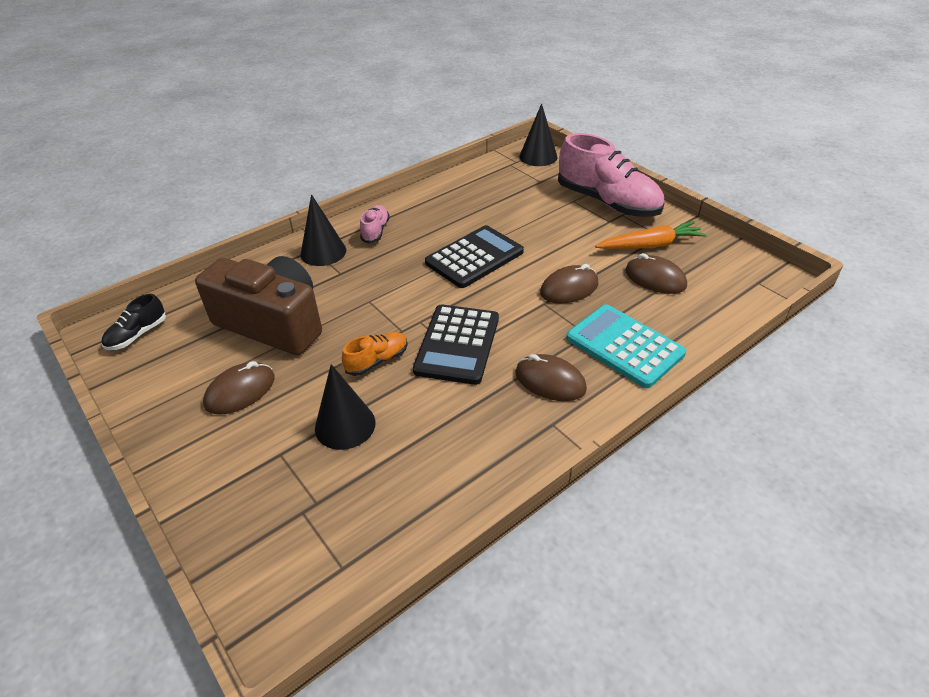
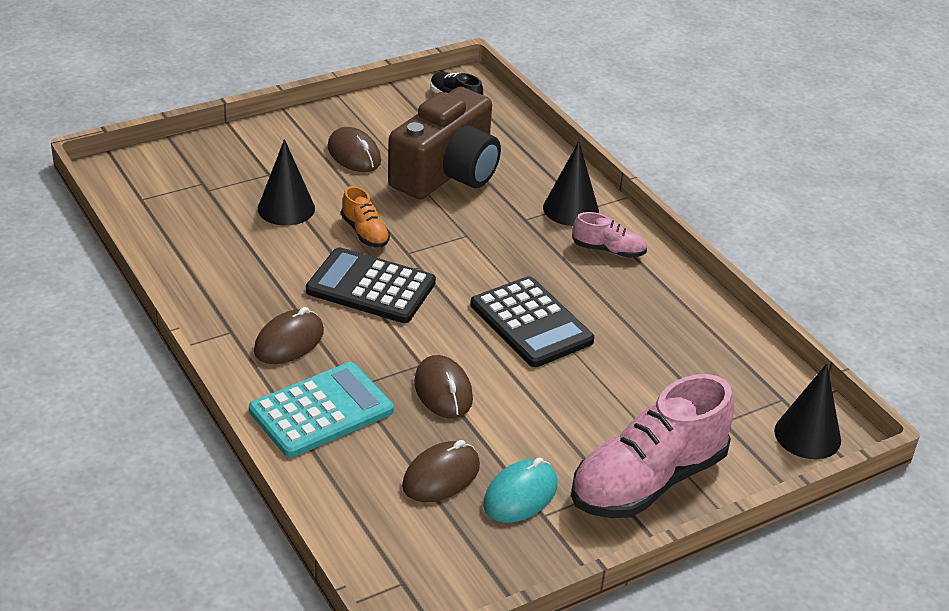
camera: 95 degrees right, 5 degrees down
orange carrot [595,221,707,249] -> turquoise mouse [483,457,557,523]

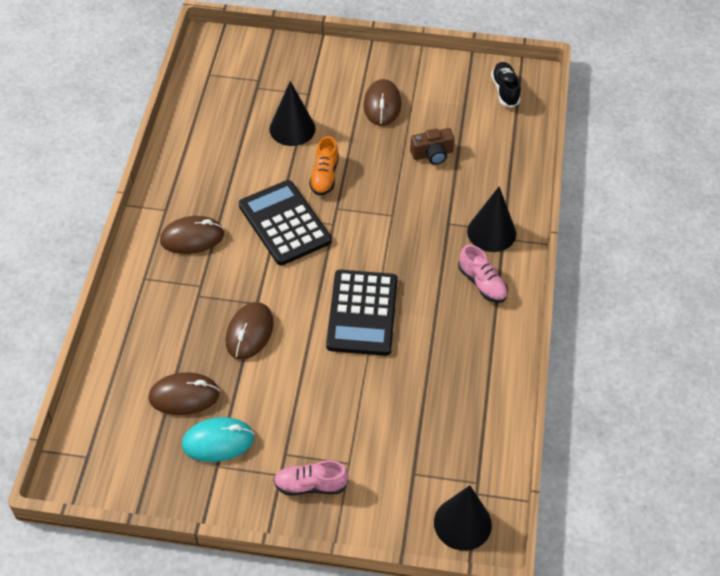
camera: 40 degrees right, 15 degrees up
turquoise calculator [249,362,394,458] -> none
brown camera [388,87,501,199] -> brown camera [410,128,455,165], size x0.41
pink shoe [571,374,734,518] -> pink shoe [273,460,348,496], size x0.46

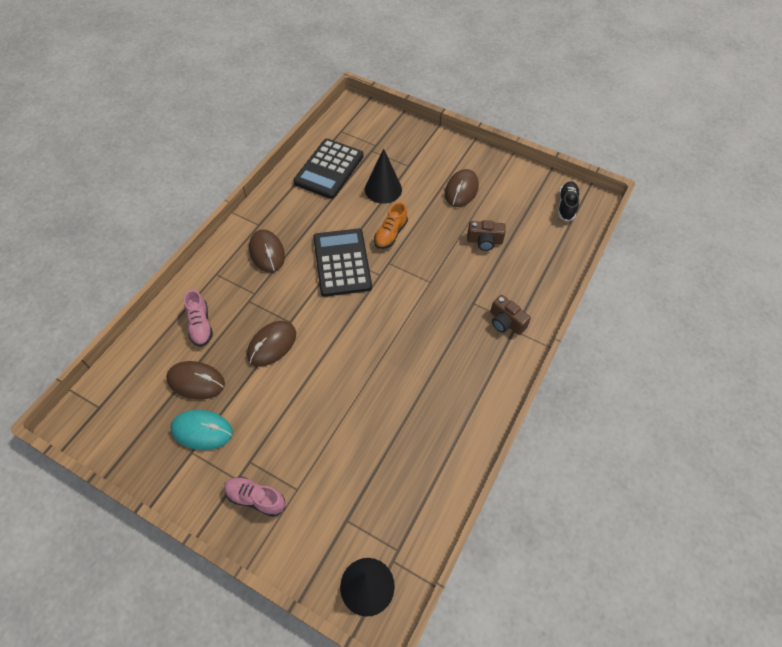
camera: 20 degrees right, 5 degrees up
brown mouse [160,216,224,254] -> brown mouse turned 60 degrees clockwise [249,229,285,273]
black calculator [326,270,398,356] -> black calculator moved to [293,139,364,199]
pink shoe [458,245,508,303] -> pink shoe moved to [184,290,213,347]
black cone [467,187,516,252] -> brown camera [490,295,531,335]

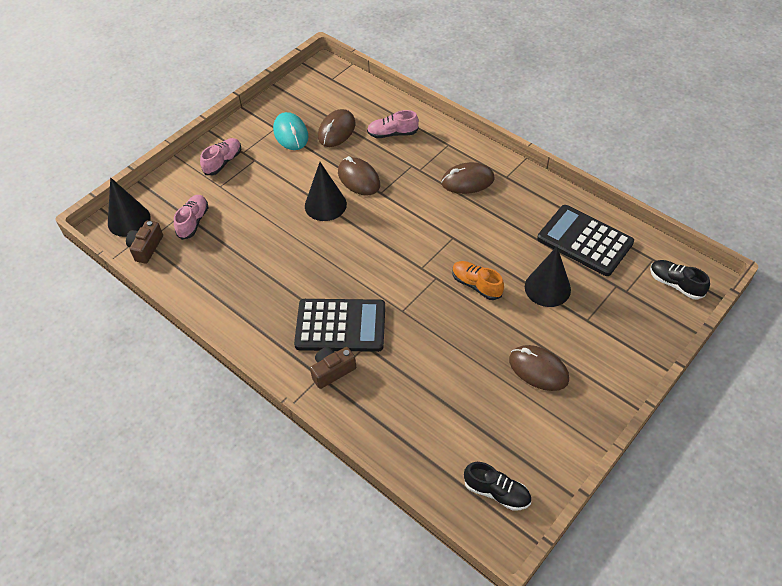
camera: 105 degrees right, 5 degrees down
turquoise mouse [170,410,233,450] -> turquoise mouse turned 45 degrees counterclockwise [273,112,308,150]
black calculator [313,229,372,297] -> black calculator moved to [294,299,385,352]
brown camera [467,220,506,251] -> brown camera moved to [126,220,163,264]
none -> pink shoe [174,195,209,240]
none -> black cone [305,162,347,221]
none -> black shoe [650,260,710,300]

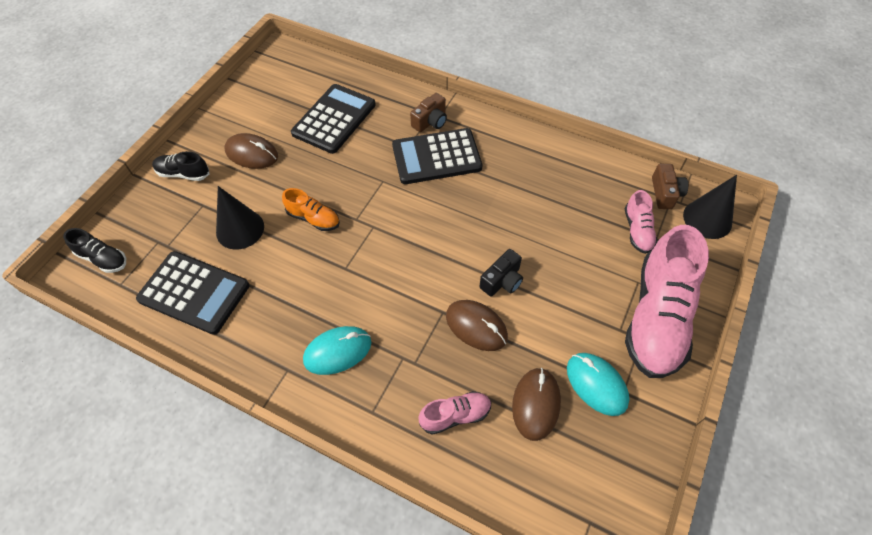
camera: 165 degrees right, 5 degrees up
pink shoe [200,138,241,175] -> pink shoe [625,225,709,378], size x2.16
black cone [305,162,347,221] -> black camera [480,249,523,296]
brown mouse [441,162,495,194] -> turquoise mouse [303,326,371,375]
black shoe [464,462,531,511] -> black shoe moved to [152,151,209,181]
none -> black calculator [291,84,376,154]

